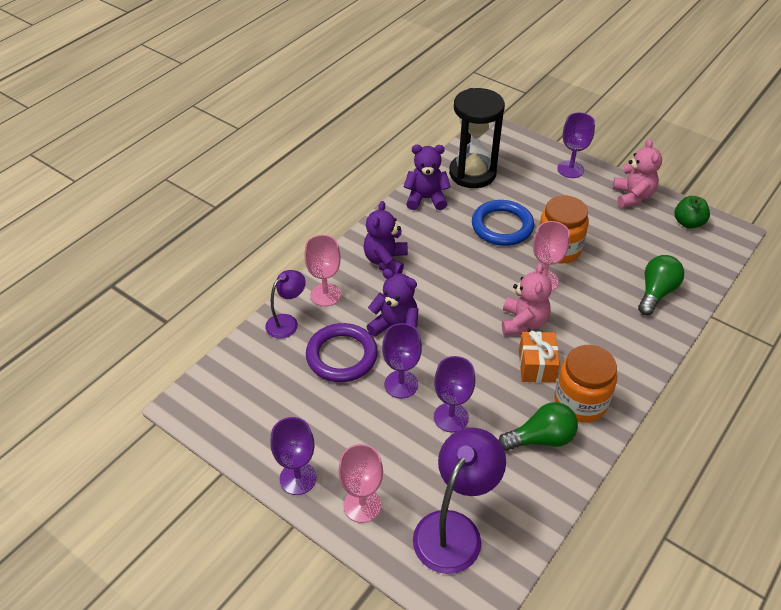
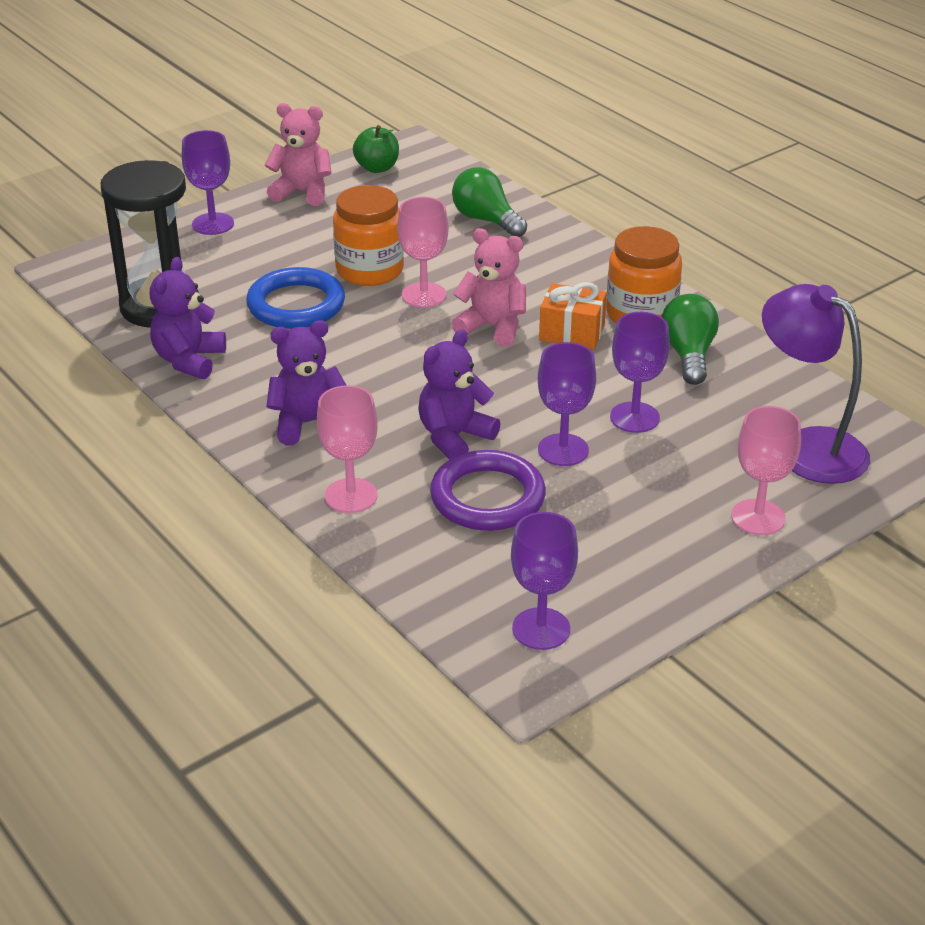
camera: 75 degrees left, 10 degrees down
purple lamp [265,270,306,339] -> none
purple goblet [270,417,317,495] -> purple goblet moved to [511,512,578,650]
purple teddy bear [363,201,408,274] -> purple teddy bear turned 135 degrees clockwise [266,320,346,445]

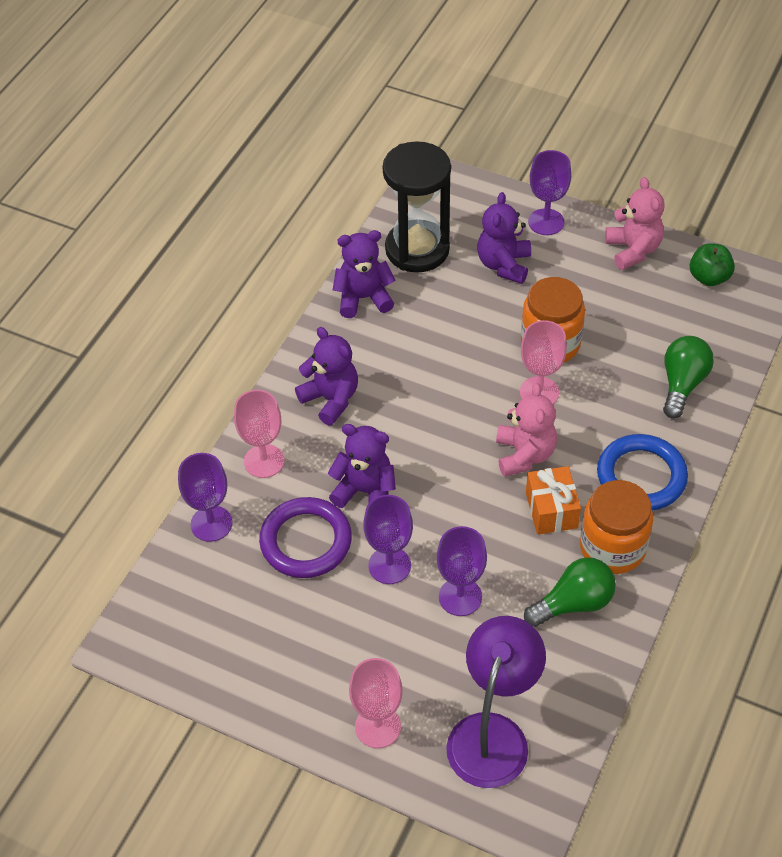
camera: 65 degrees right, 15 degrees up
blue ring [246,267,345,329] -> blue ring moved to [597,434,688,511]
purple goblet [511,512,578,650] -> purple goblet moved to [178,453,233,542]
none -> purple teddy bear [478,192,531,284]

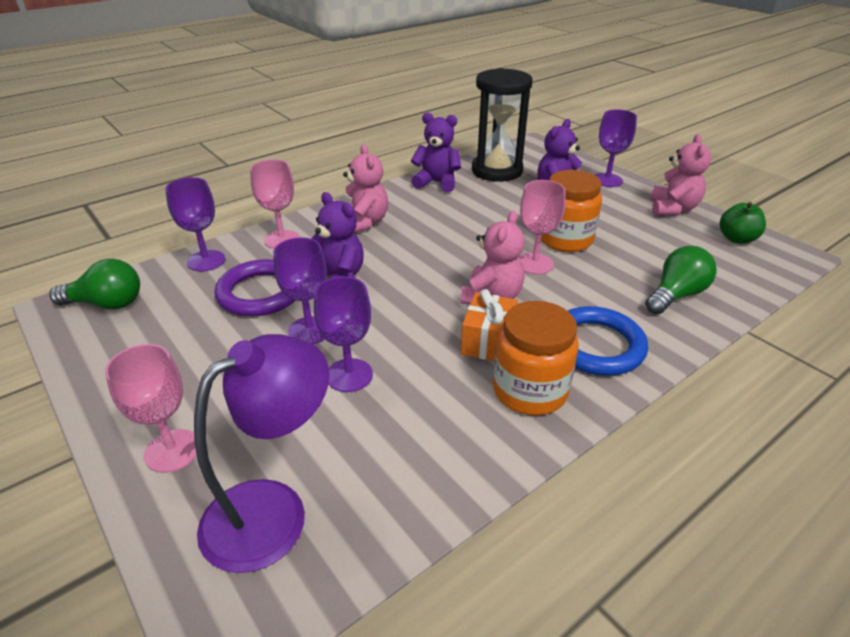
camera: 25 degrees right, 15 degrees down
purple teddy bear [295,327,358,425] -> pink teddy bear [343,144,388,233]
green light bulb [524,557,616,627] -> green light bulb moved to [49,259,140,310]

